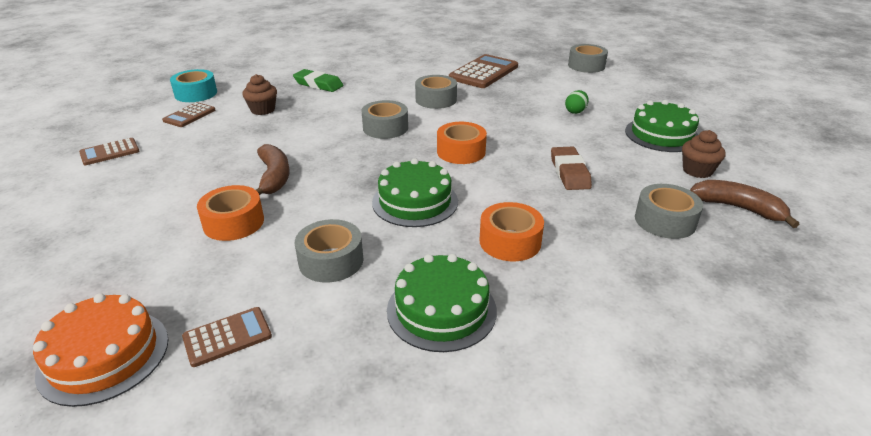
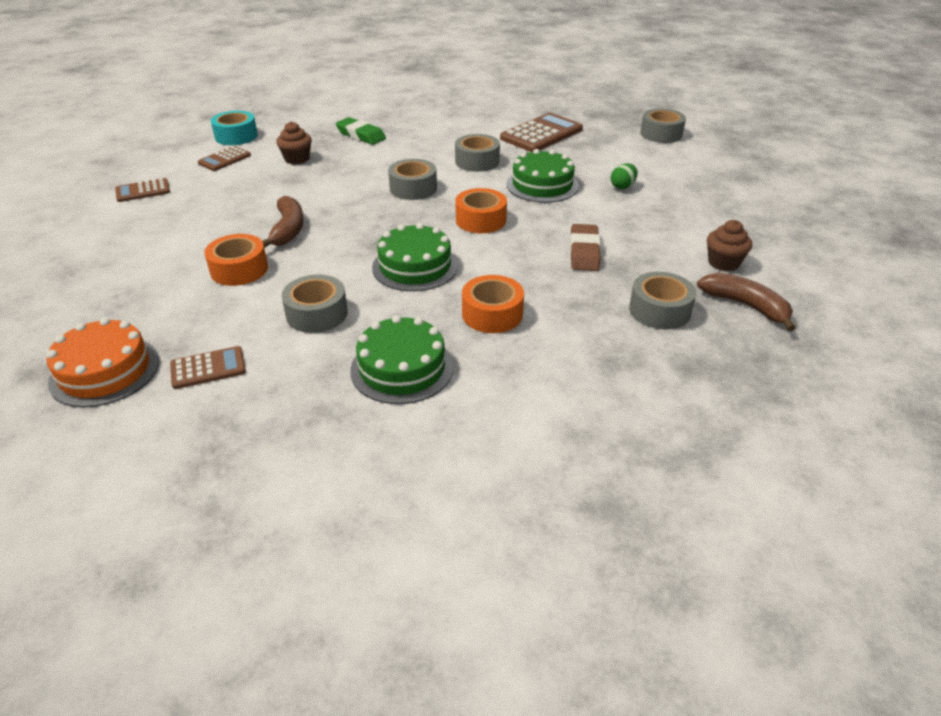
camera: 10 degrees right, 5 degrees up
green cake [625,100,699,152] -> green cake moved to [506,149,579,203]

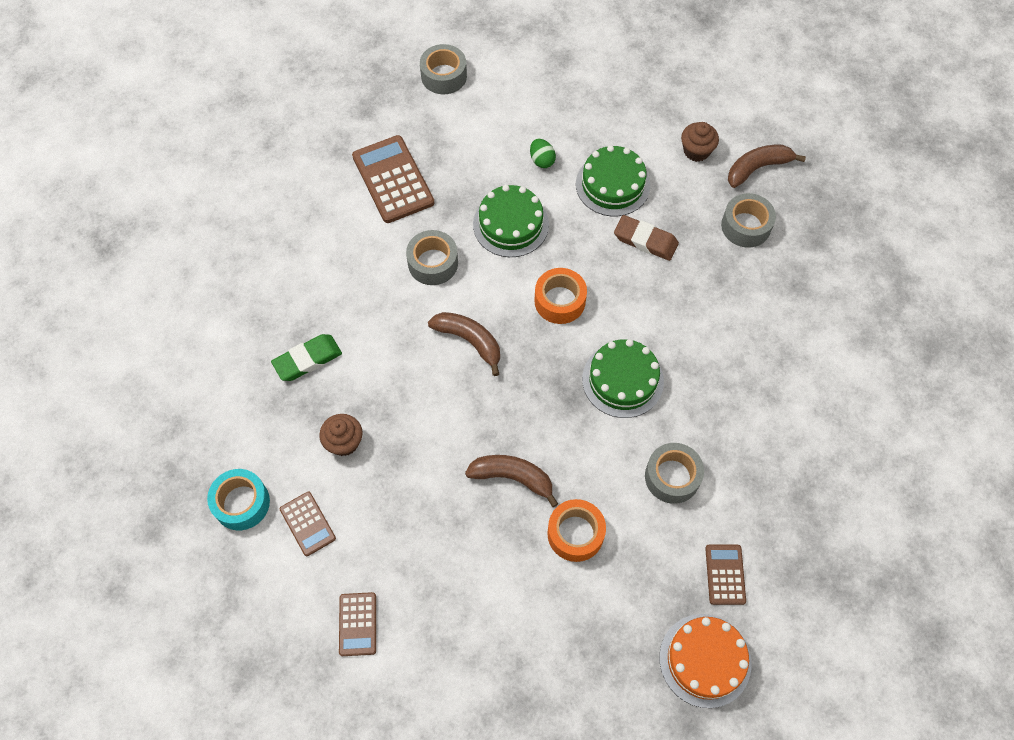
camera: 70 degrees left, 25 degrees up
green cake [350,315,454,404] -> green cake moved to [576,145,650,216]
grey tape [388,159,437,200] -> brown banana [428,312,500,376]
orange tape [462,275,524,333] -> none

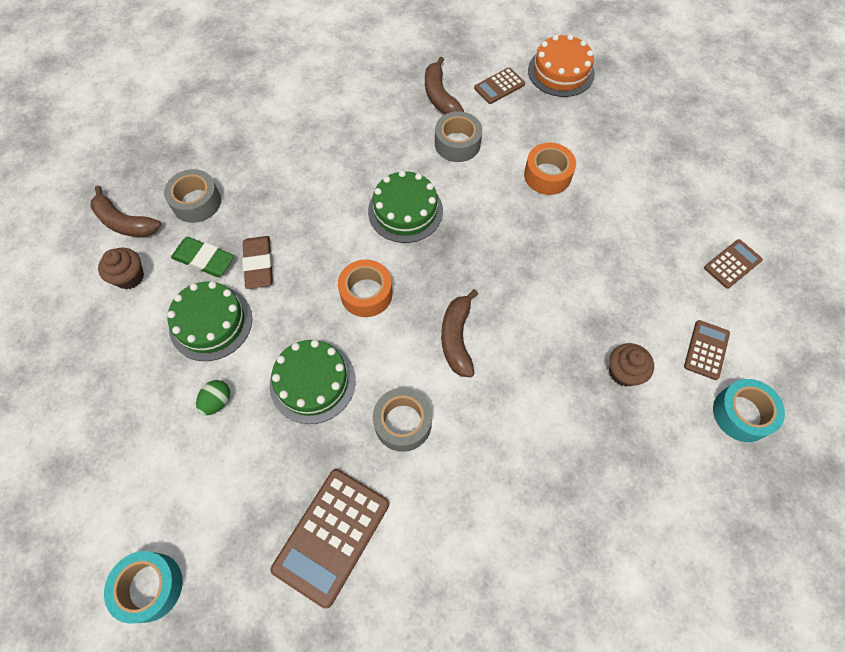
camera: 125 degrees left, 0 degrees up
green eraser [271,334,342,381] -> green eraser moved to [171,237,234,277]
grey tape [420,44,467,94] -> turquoise tape [104,551,183,624]
brown banana [465,455,558,507] -> brown banana moved to [425,56,464,114]

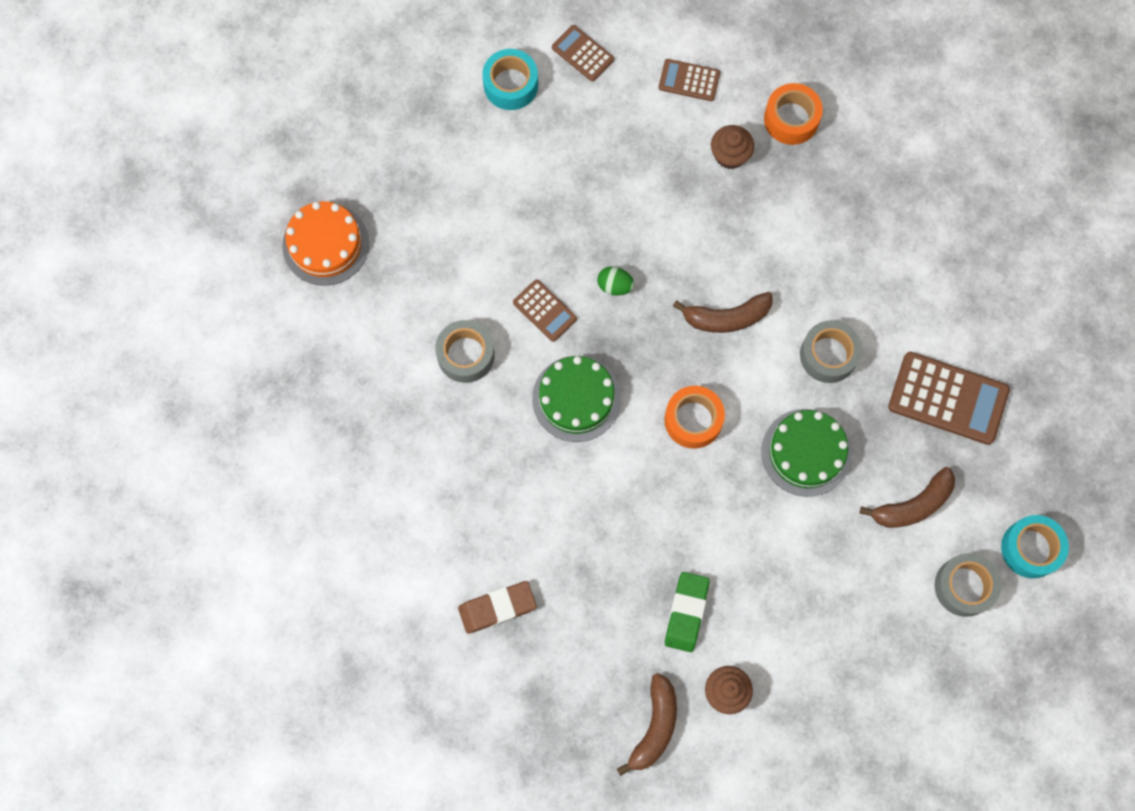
camera: 100 degrees left, 10 degrees up
grey tape [164,169,221,223] -> grey tape moved to [935,553,1001,617]
green cake [167,281,252,361] -> none
green egg [196,380,230,415] -> green egg moved to [597,266,635,296]
brown eraser [242,236,273,289] -> brown eraser moved to [458,581,537,634]
brown banana [425,56,464,114] -> brown banana moved to [859,467,955,528]
brown calculator [474,68,525,104] -> brown calculator moved to [513,279,577,342]
orange tape [524,143,576,195] -> orange tape moved to [764,83,823,145]
turquoise tape [713,379,785,442] -> turquoise tape moved to [482,49,538,110]

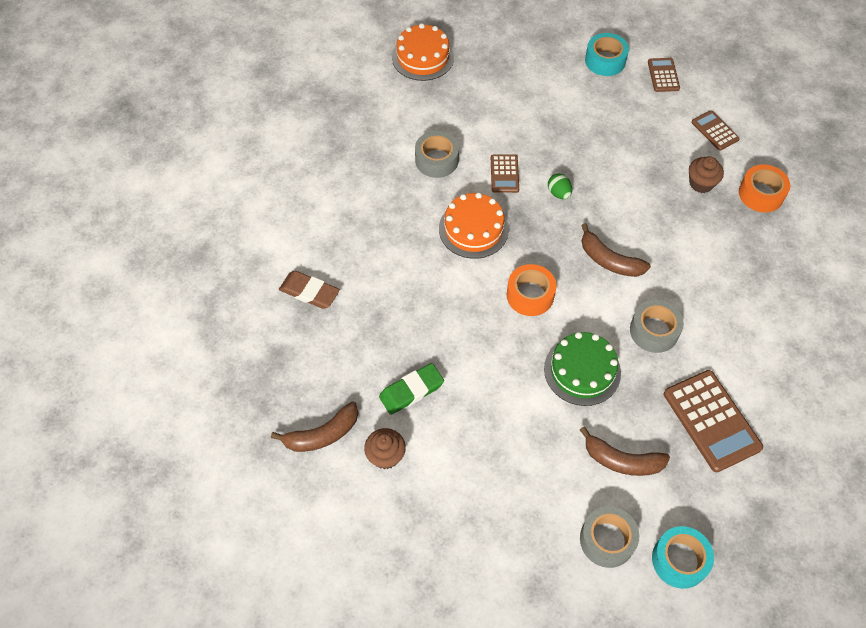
camera: 45 degrees right, 15 degrees down
green cake [532,356,621,442] -> orange cake [439,192,509,259]

